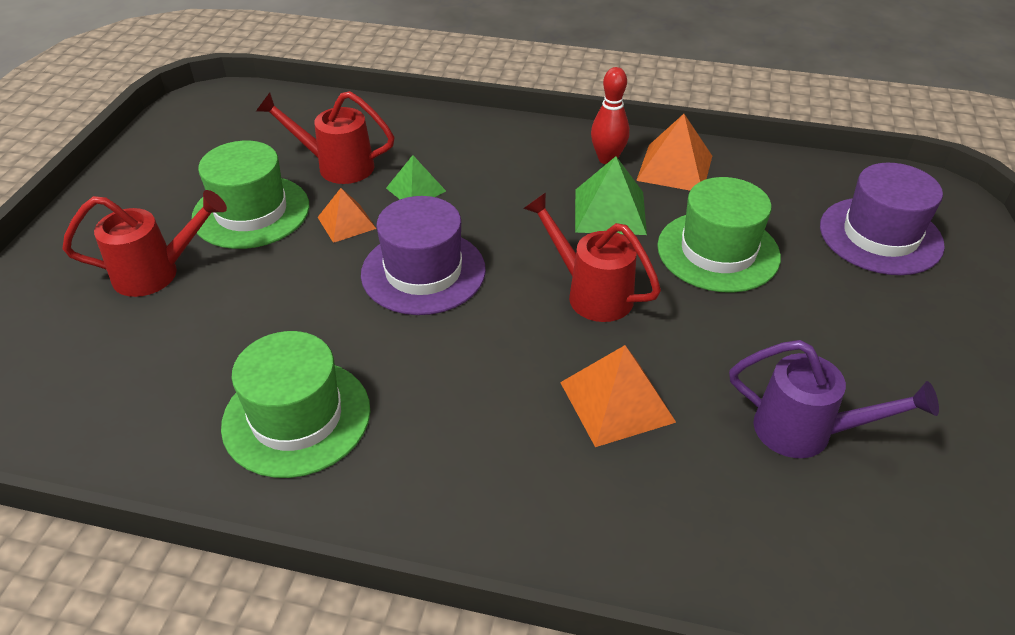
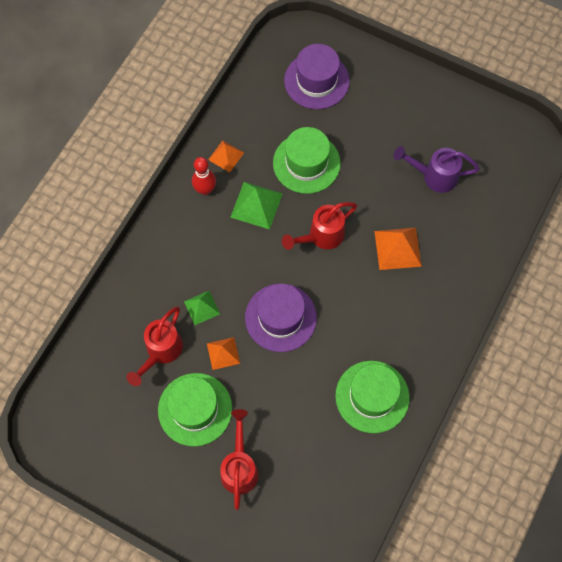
camera: 75 degrees left, 25 degrees up
orange pyramid [636,114,712,191] -> orange pyramid [208,140,244,172], size x0.64
purple watering can [729,340,939,458] -> purple watering can turned 120 degrees counterclockwise [394,146,480,193]

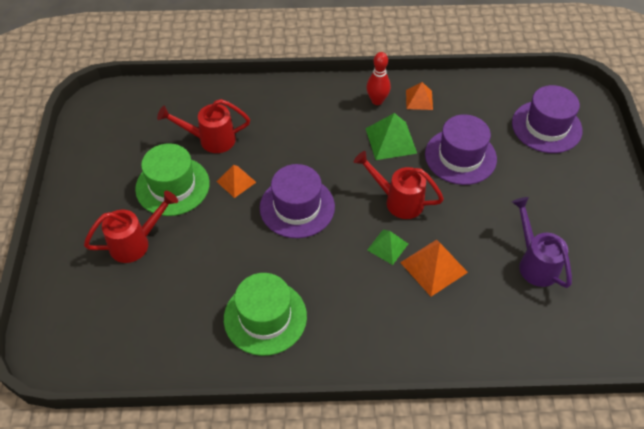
camera: 60 degrees right, 15 degrees down
green pyramid [184,291,220,325] -> green pyramid moved to [367,230,408,265]
green hat [273,127,341,194] -> purple hat [425,115,497,185]

